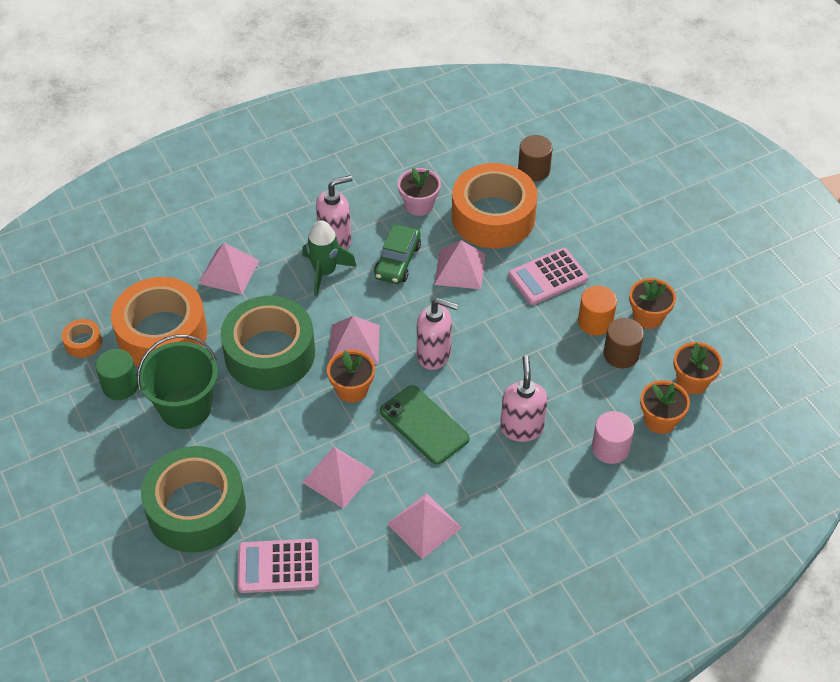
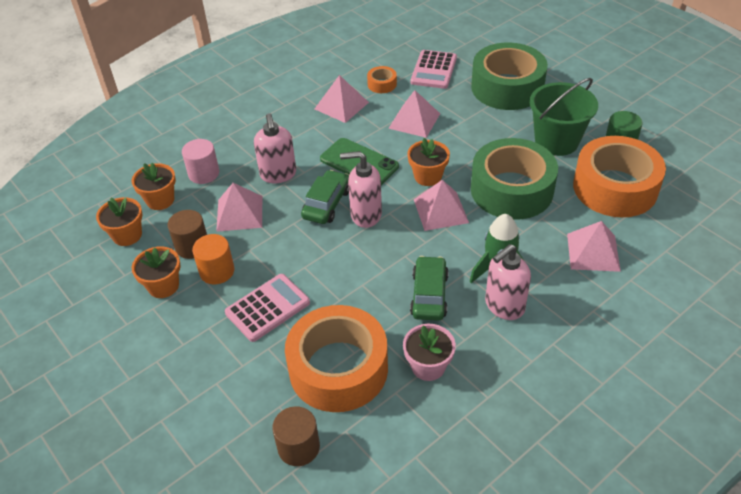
camera: 170 degrees right, 5 degrees down
orange tape [62,319,102,358] -> orange tape moved to [367,66,397,93]
pink calculator [238,539,319,593] -> pink calculator turned 120 degrees clockwise [411,50,457,89]
pink pyramid [434,240,486,289] -> pink pyramid moved to [216,183,262,232]
none -> green car [301,170,349,224]

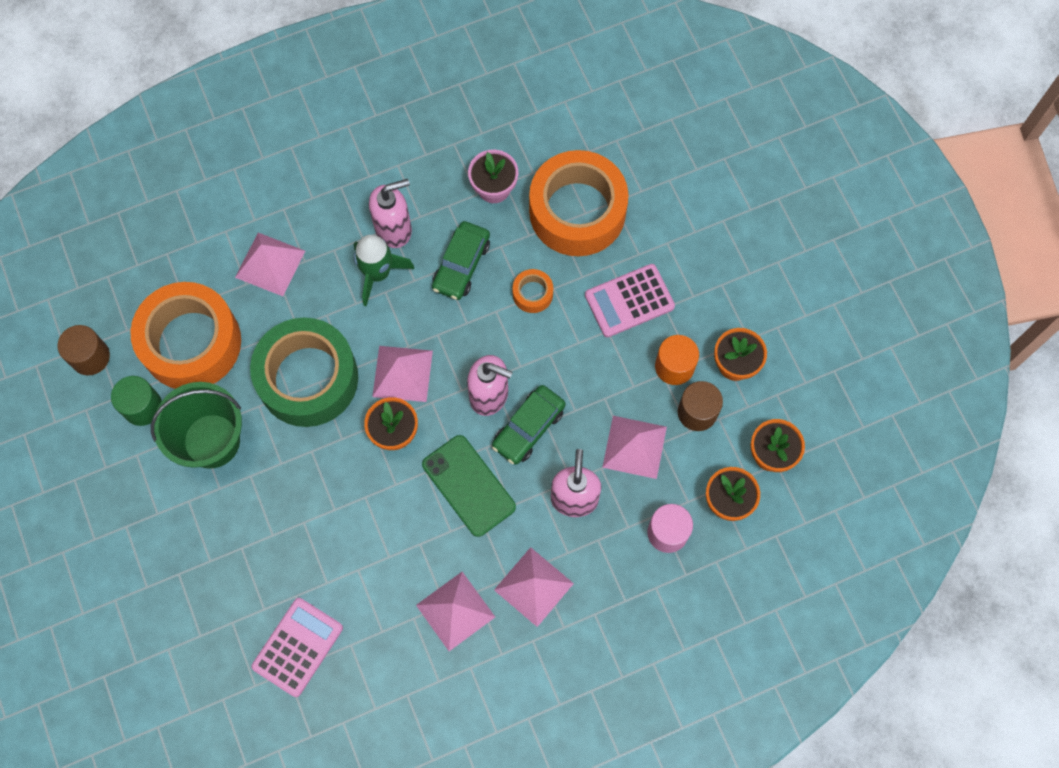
camera: 165 degrees left, 25 degrees up
brown cylinder [272,406,320,466] -> brown cylinder moved to [58,325,110,376]
orange tape [367,66,397,93] -> orange tape moved to [512,269,553,313]
pink pyramid [388,90,440,138] -> pink pyramid moved to [494,547,574,627]
green tape [471,43,548,110] -> none

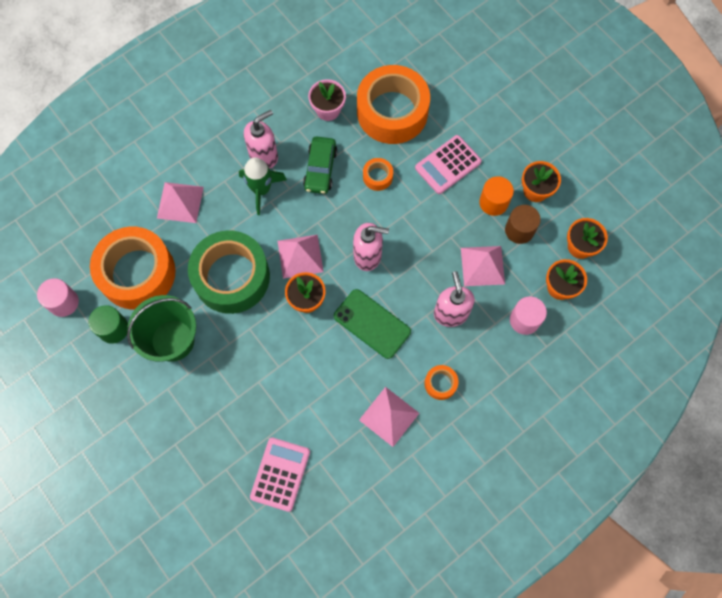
camera: 15 degrees left, 0 degrees up
brown cylinder [58,325,110,376] -> pink cylinder [37,278,79,317]
green car [492,385,566,465] -> none
pink pyramid [494,547,574,627] -> orange tape [425,365,458,400]

